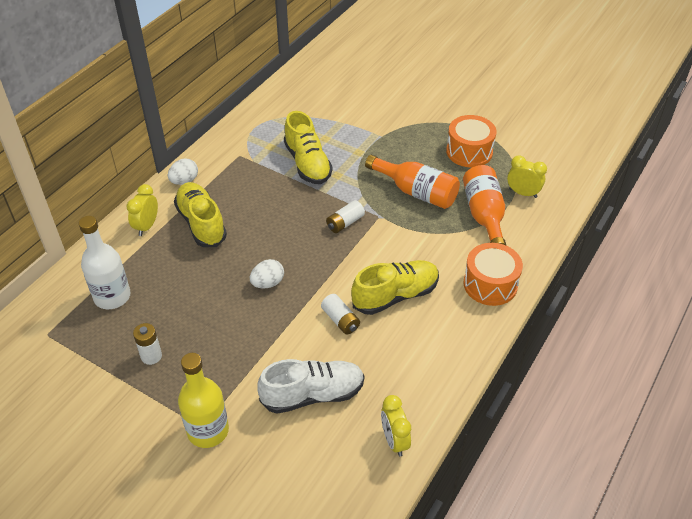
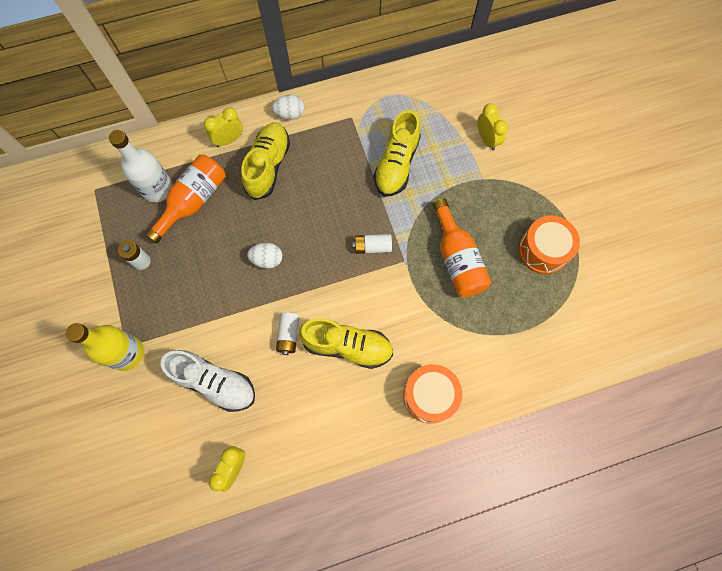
camera: 40 degrees right, 25 degrees up
orange bottle [463,165,506,245] -> orange bottle moved to [145,155,226,244]
yellow clock [507,155,547,198] -> yellow clock moved to [478,103,508,151]

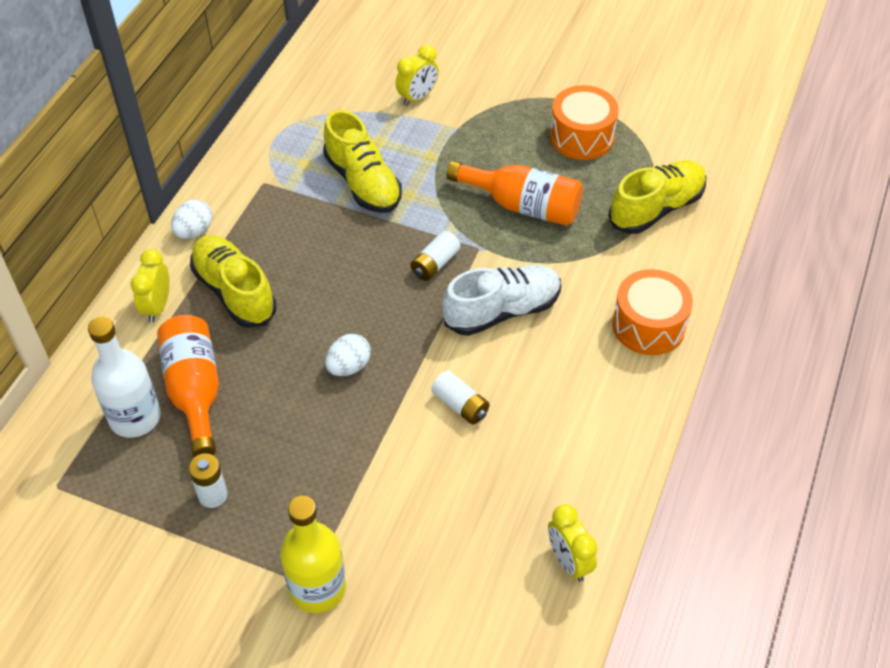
camera: 50 degrees left, 20 degrees down
white shoe [160,350,255,412] -> white shoe moved to [442,265,561,336]
yellow shoe [299,318,393,369] -> yellow shoe moved to [608,160,706,234]
yellow clock [478,103,508,151] -> yellow clock turned 120 degrees clockwise [396,45,439,106]

